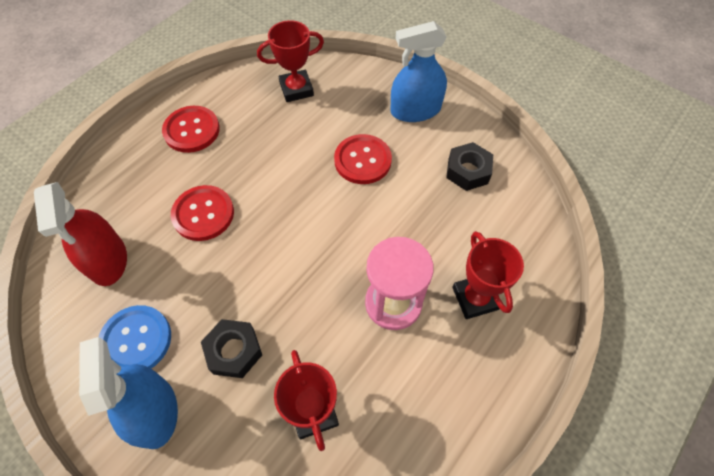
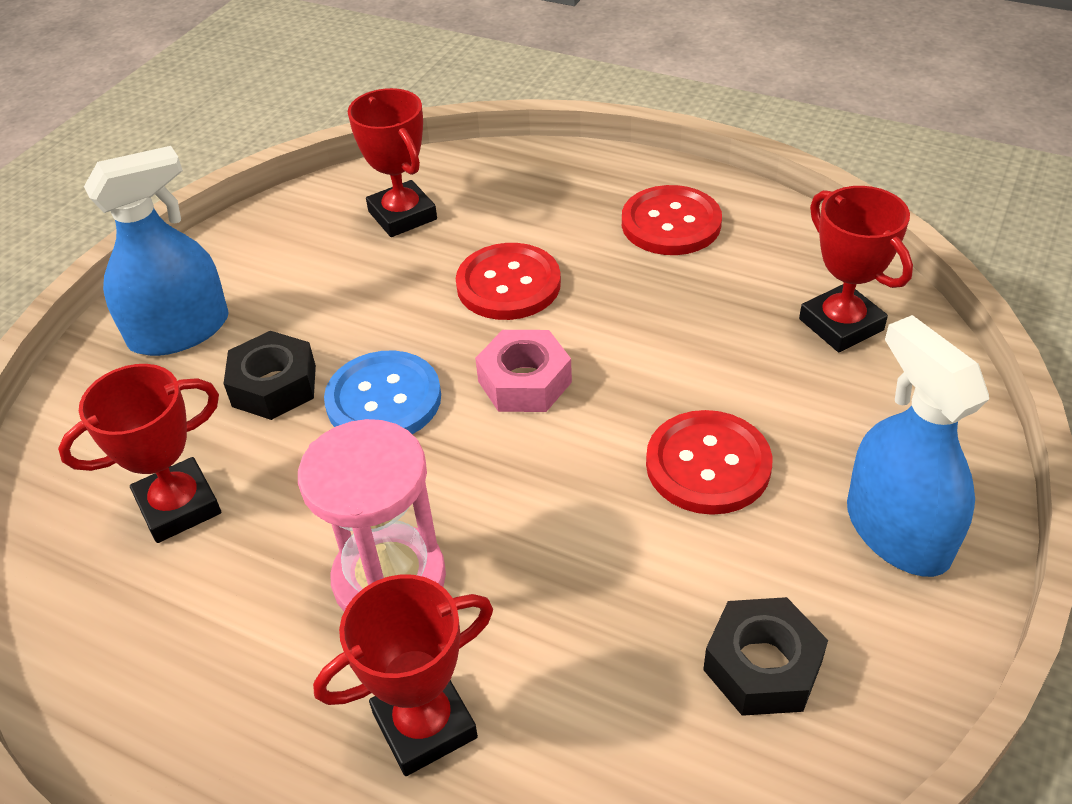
camera: 80 degrees right, 15 degrees down
red spray bottle [34,182,127,286] -> red trophy [348,88,437,237]
blue button [99,305,171,369] -> blue button moved to [324,351,441,434]
none -> pink nut [475,330,572,412]

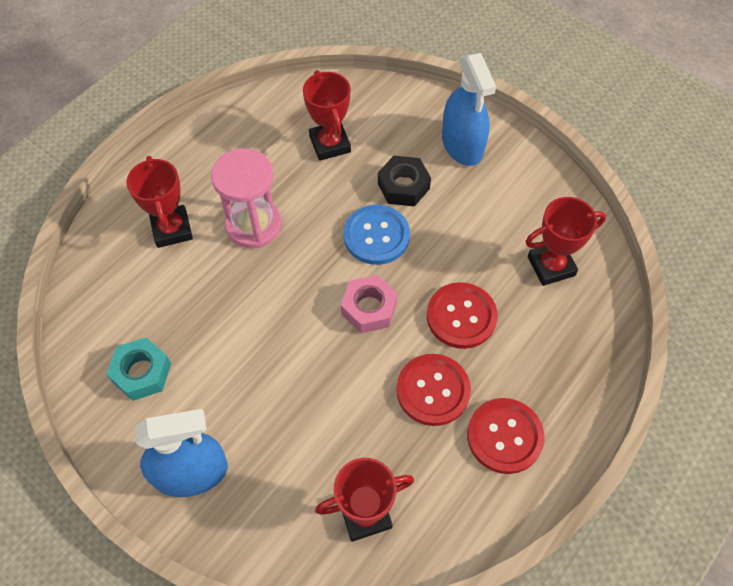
camera: 100 degrees right, 15 degrees up
red button [646,410,772,515] -> red button moved to [396,354,471,426]
black nut [703,597,828,716] -> turquoise nut [106,338,171,401]

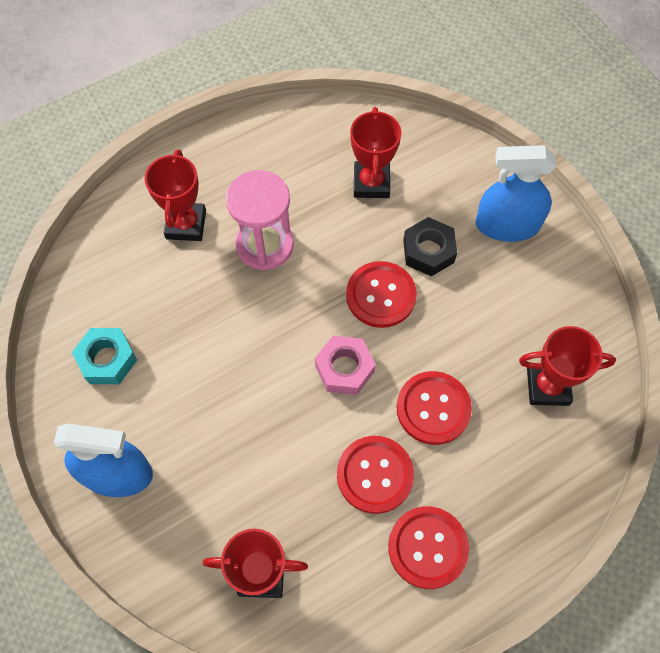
camera: 20 degrees right, 5 degrees up
blue button [344,205,410,265] -> red button [346,261,417,328]
blue spray bottle [442,53,496,166] -> blue spray bottle turned 90 degrees clockwise [476,145,556,242]

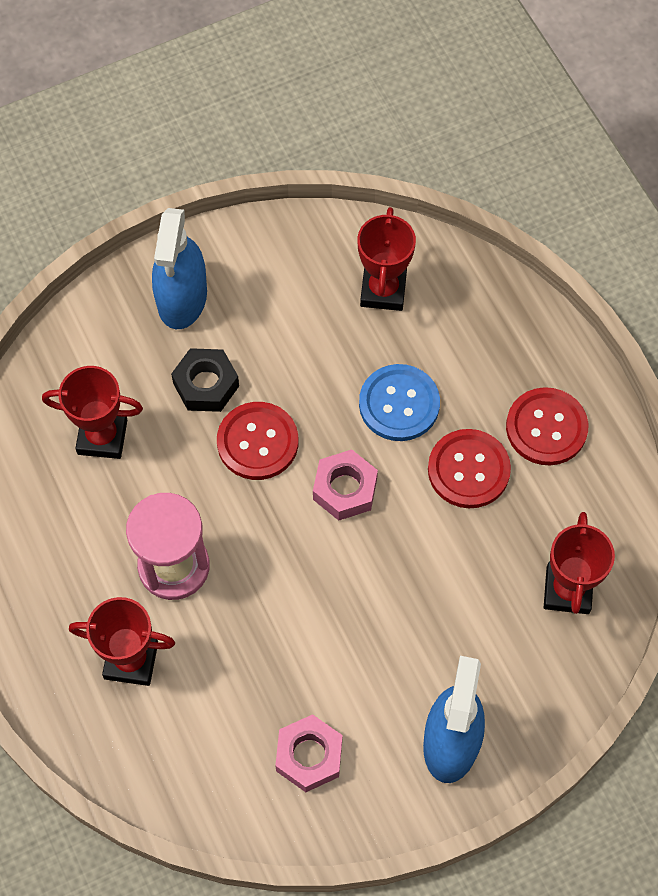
camera: 85 degrees left, 0 degrees up
turquoise nut [72,328,137,384] -> pink nut [275,714,342,792]
red button [396,371,472,445] -> blue button [359,364,440,441]

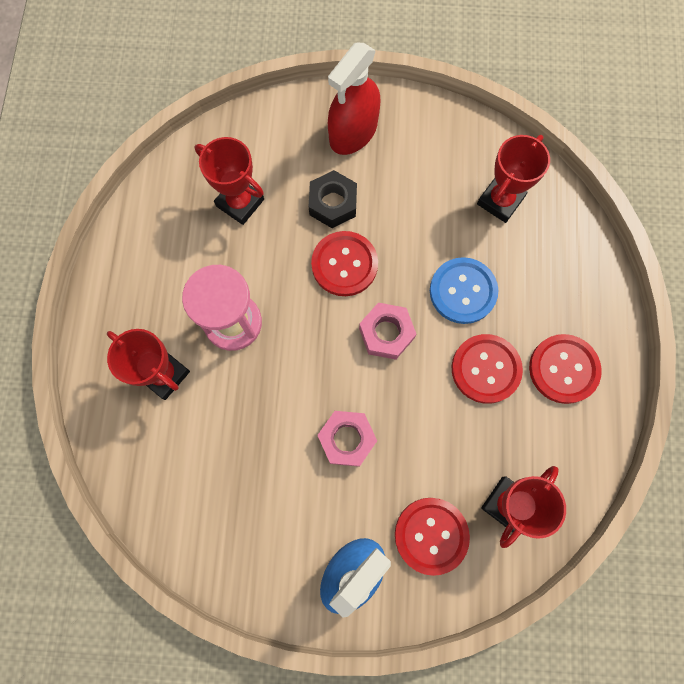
camera: 30 degrees right, 10 degrees up
blue spray bottle [152,208,207,329] -> red spray bottle [328,42,380,155]
pink nut [275,714,342,792] -> pink nut moved to [317,411,377,467]
none -> red button [395,498,470,576]

